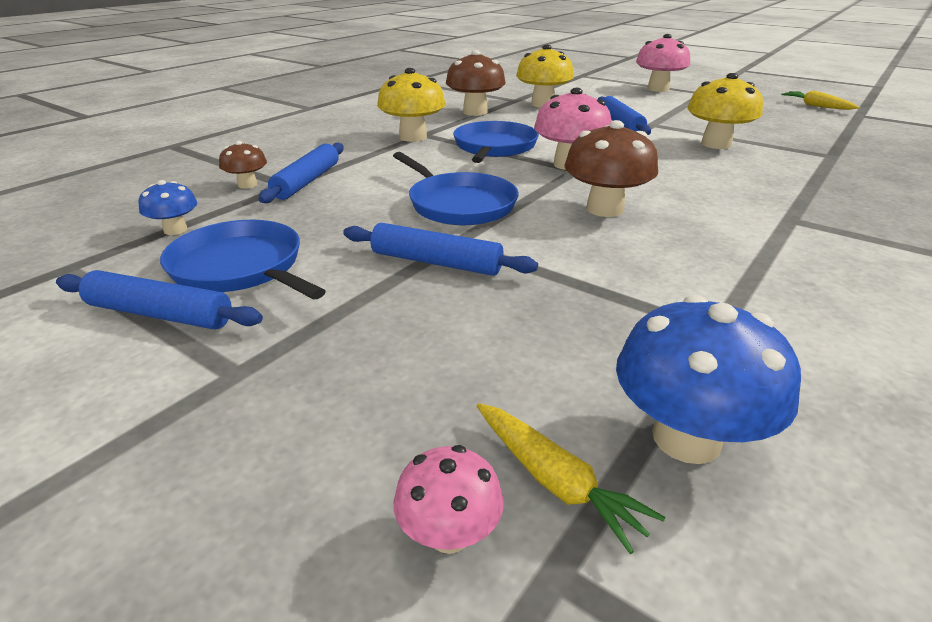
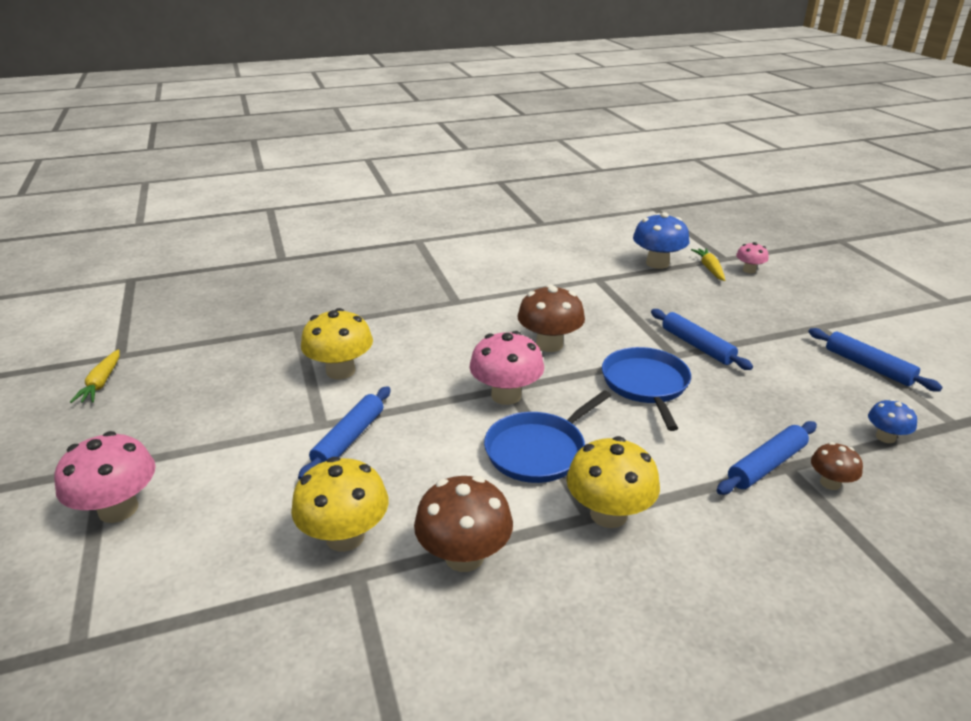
camera: 145 degrees left, 0 degrees up
blue pan [160,220,326,299] -> none

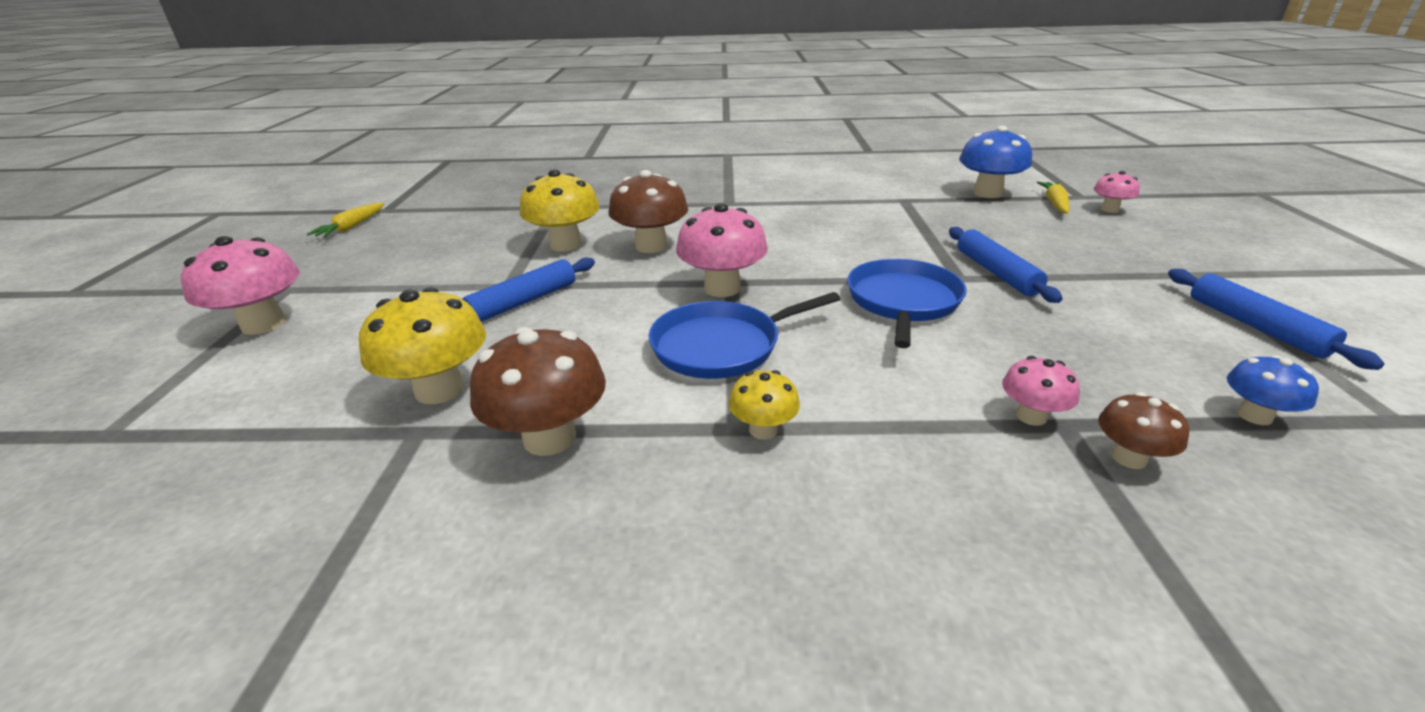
camera: 20 degrees right, 0 degrees up
brown mushroom [518,285,585,352] -> brown mushroom moved to [609,170,688,253]
yellow mushroom [566,436,660,528] -> yellow mushroom [729,370,800,440], size x0.55
blue rolling pin [717,421,817,495] -> pink mushroom [1002,356,1080,426]

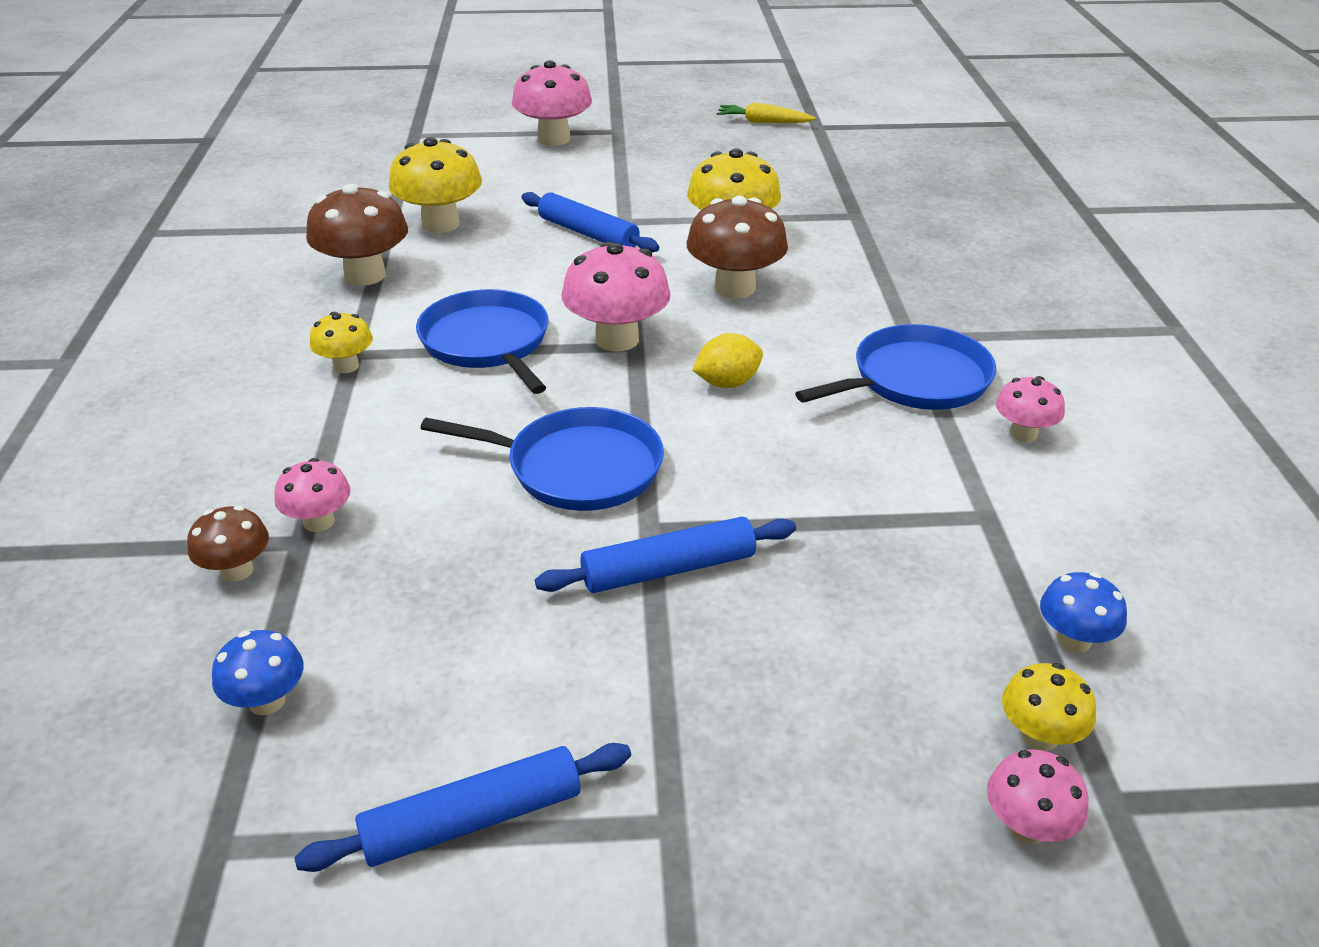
camera: 85 degrees right, 5 degrees up
blue mushroom [959,126,1032,198] -> blue mushroom [1040,572,1127,653], size x0.55
yellow carrot [1037,181,1069,214] -> yellow mushroom [1002,663,1096,751]
none -> yellow lemon [692,333,763,388]
none -> blue pan [795,324,996,410]
none -> pink mushroom [996,376,1065,442]

